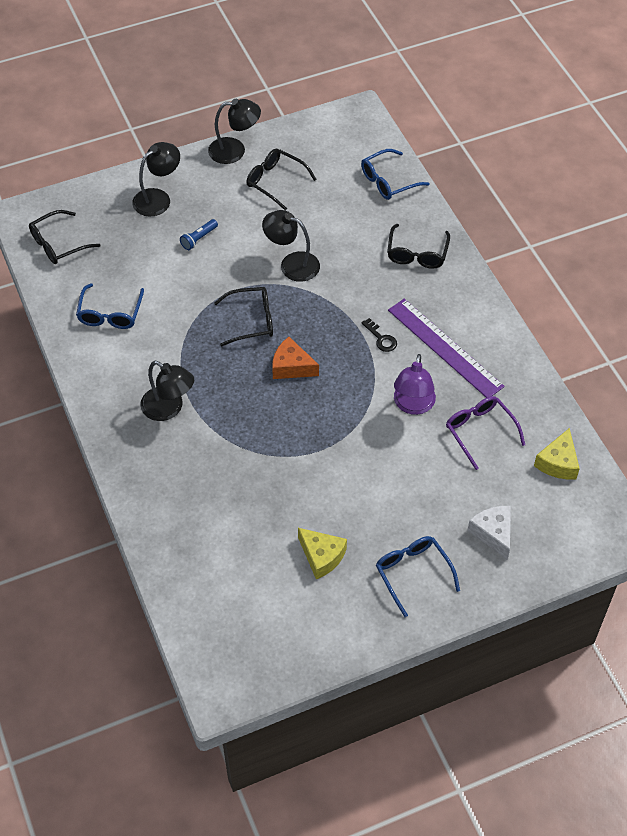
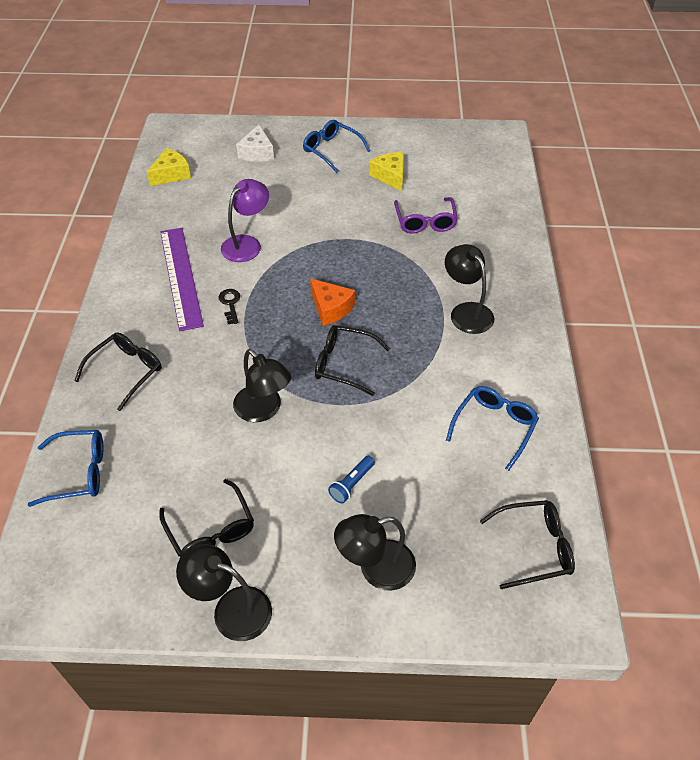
camera: 155 degrees left, 5 degrees down
blue flashlight [180,219,218,250] -> blue flashlight turned 150 degrees clockwise [328,456,375,503]
blue glasses [376,536,460,617] -> blue glasses turned 135 degrees clockwise [303,120,370,173]
purple glasses [446,396,525,470] -> purple glasses moved to [394,197,458,234]

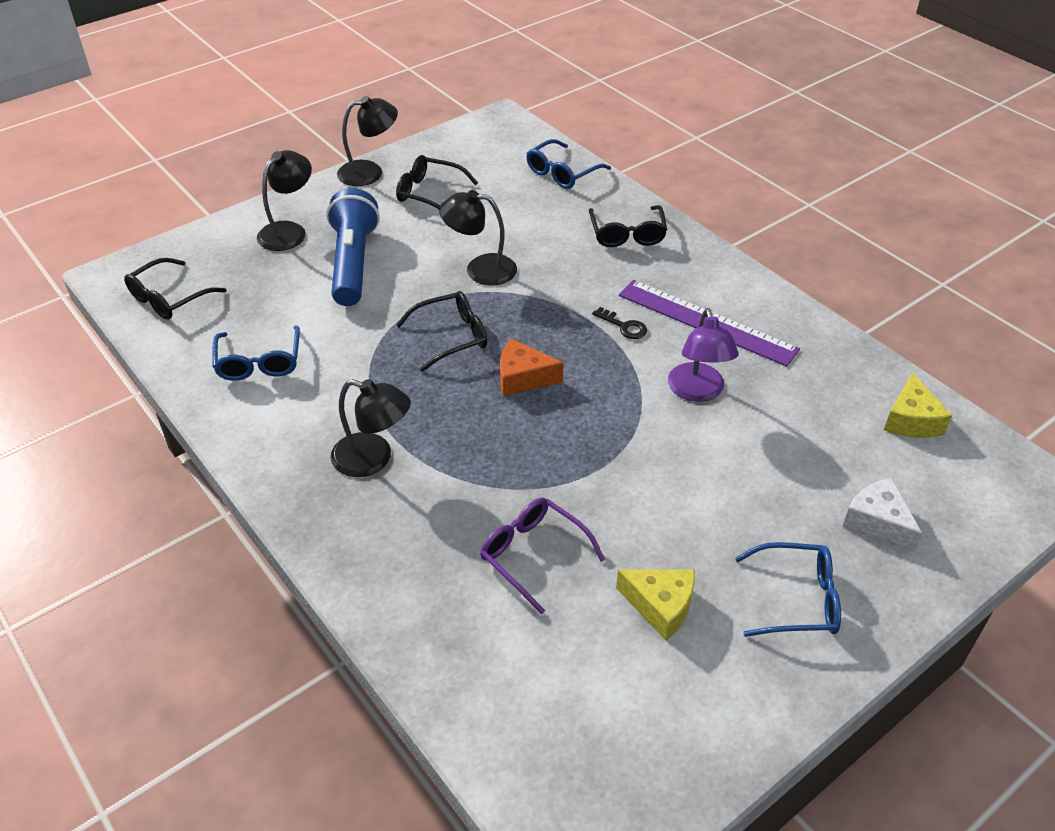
camera: 140 degrees right, 5 degrees down
blue flashlight [328,456,375,503] -> blue flashlight [326,188,380,306], size x2.39

